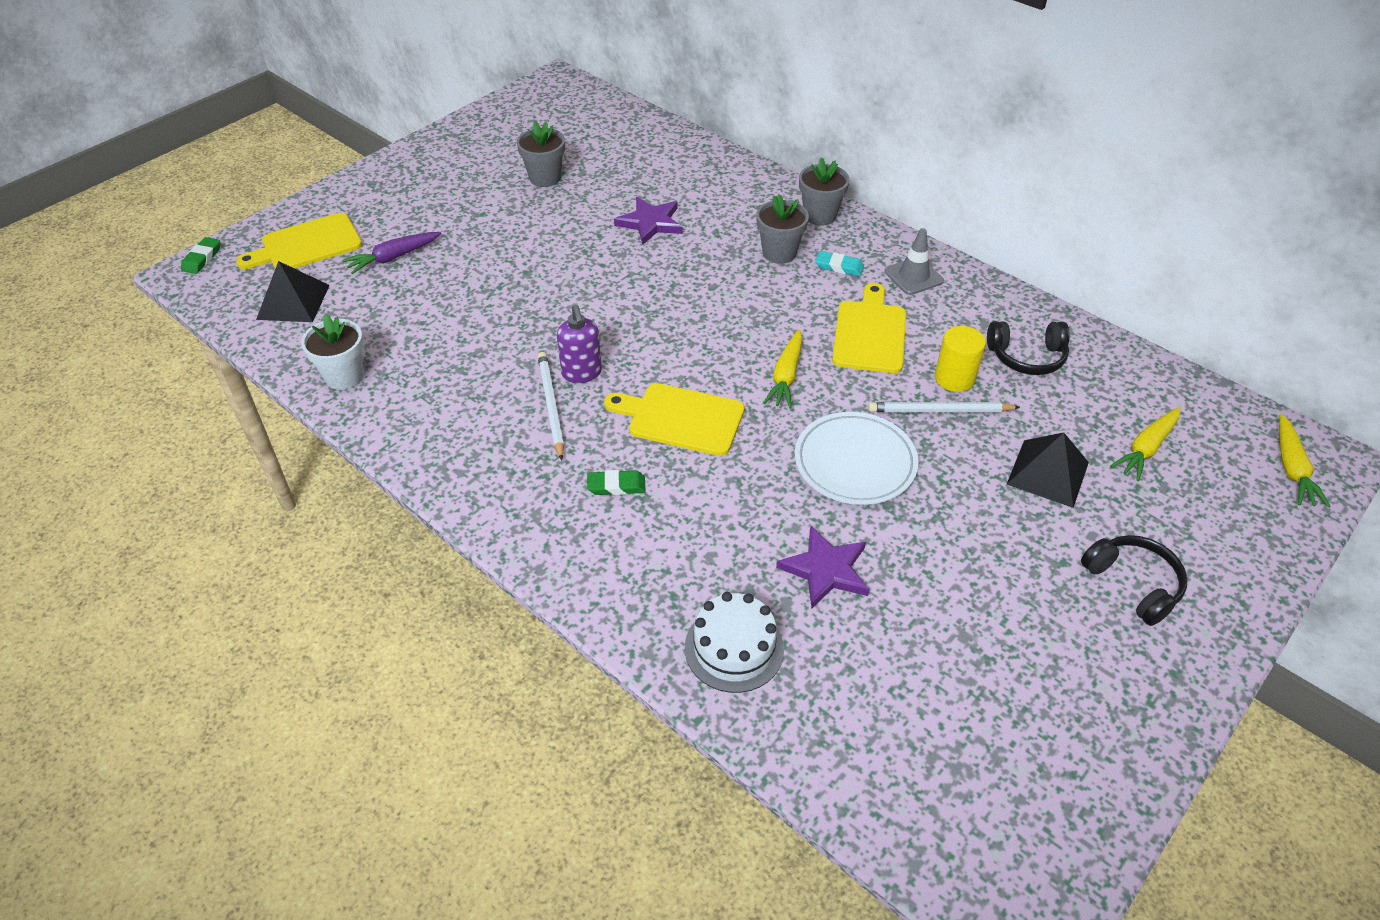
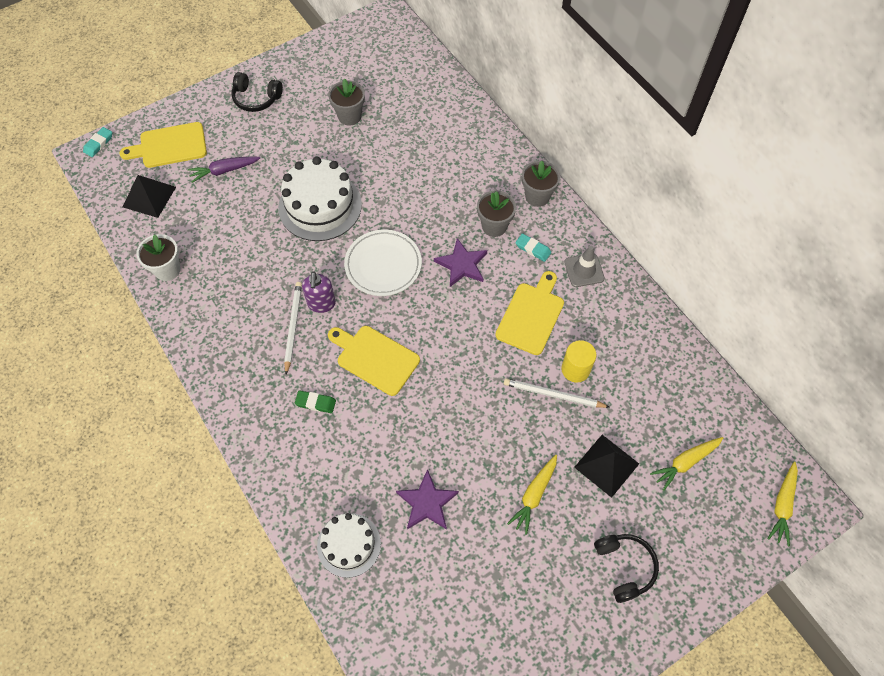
camera: 15 degrees right, 15 degrees up
green eraser [181,237,220,274] -> turquoise eraser [83,127,112,157]
purple star [614,197,682,245] -> purple star moved to [434,238,487,287]
yellow carrot [763,330,802,409] -> yellow carrot moved to [507,455,557,534]
white plate [795,412,918,505] -> white plate moved to [344,230,422,296]
black headphones [987,321,1070,375] -> black headphones moved to [232,72,283,112]
none -> white cake [278,157,362,241]

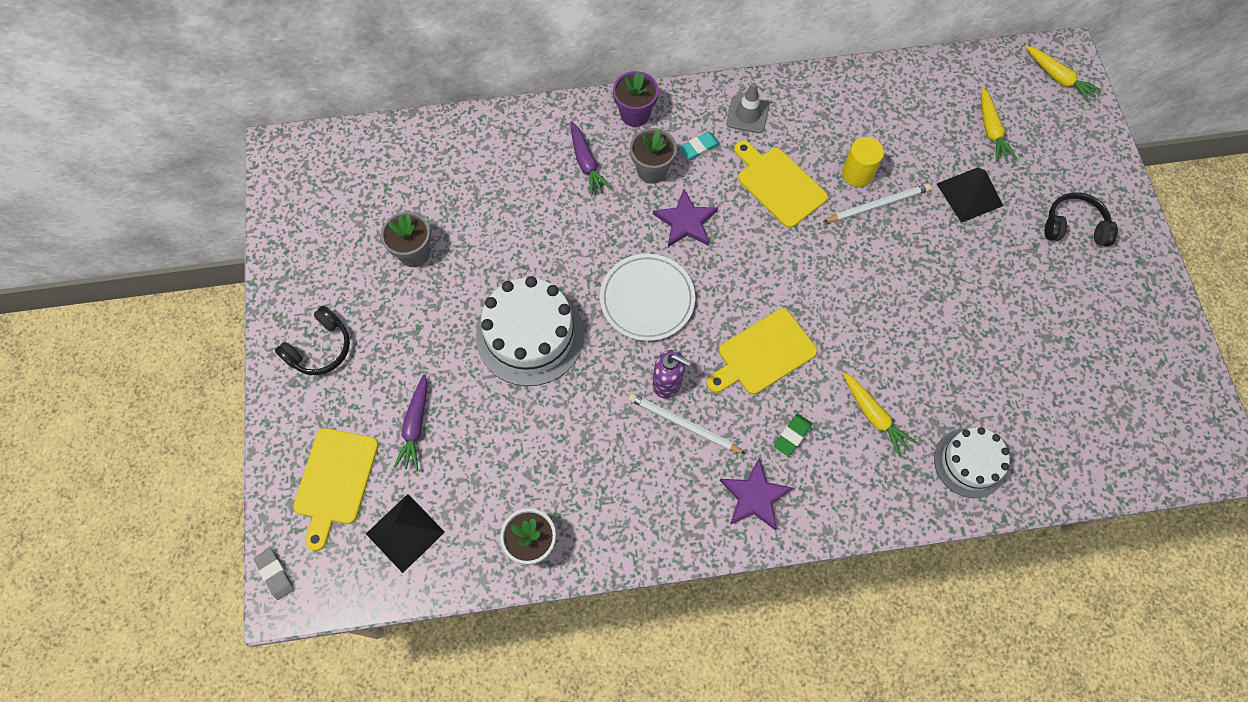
camera: 65 degrees left, 5 degrees up
turquoise eraser [83,127,112,157] -> grey eraser [254,548,294,600]
purple star [396,469,459,530] -> purple star moved to [720,458,793,530]
white pencil [504,378,609,408] -> white pencil turned 150 degrees counterclockwise [823,184,931,222]
yellow carrot [507,455,557,534] -> yellow carrot moved to [843,372,917,457]
grey flower pot [522,161,560,207] -> purple flower pot [613,71,659,127]
none -> purple carrot [571,121,612,196]

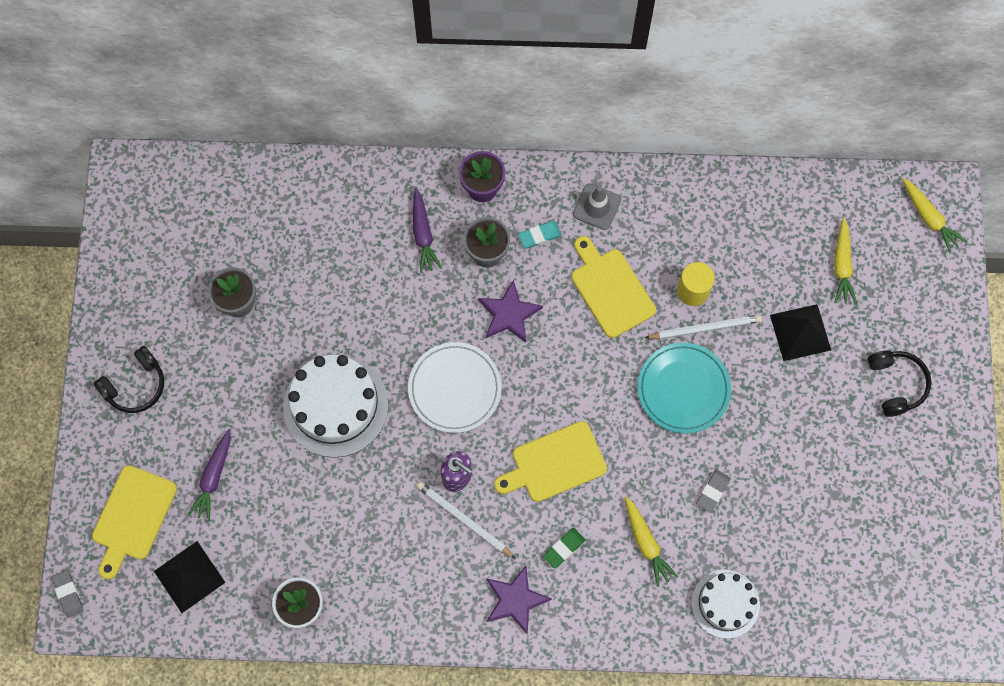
camera: 10 degrees right, 5 degrees up
black headphones [1045,192,1118,247] -> black headphones turned 60 degrees clockwise [868,351,932,417]
none -> turquoise plate [637,343,731,433]
none -> grey eraser [696,470,731,513]

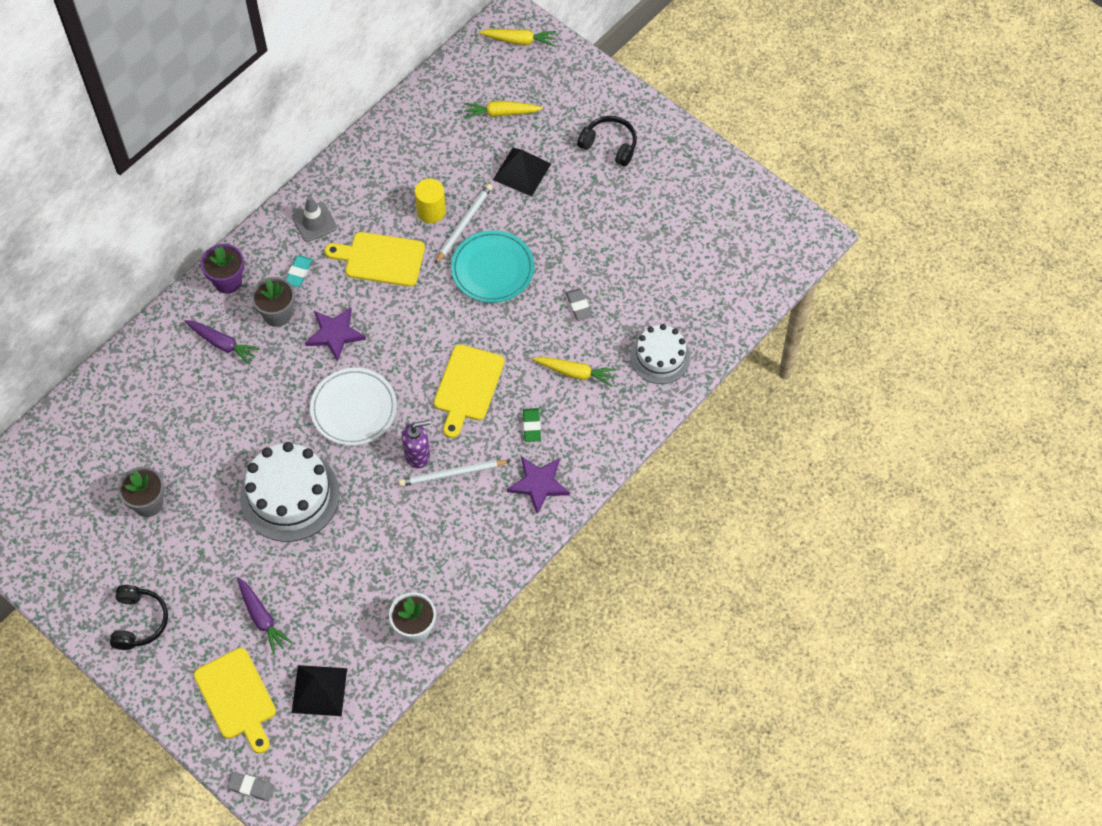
camera: 50 degrees left, 10 degrees down
yellow carrot [834,218,857,304] -> yellow carrot turned 135 degrees clockwise [464,101,543,119]

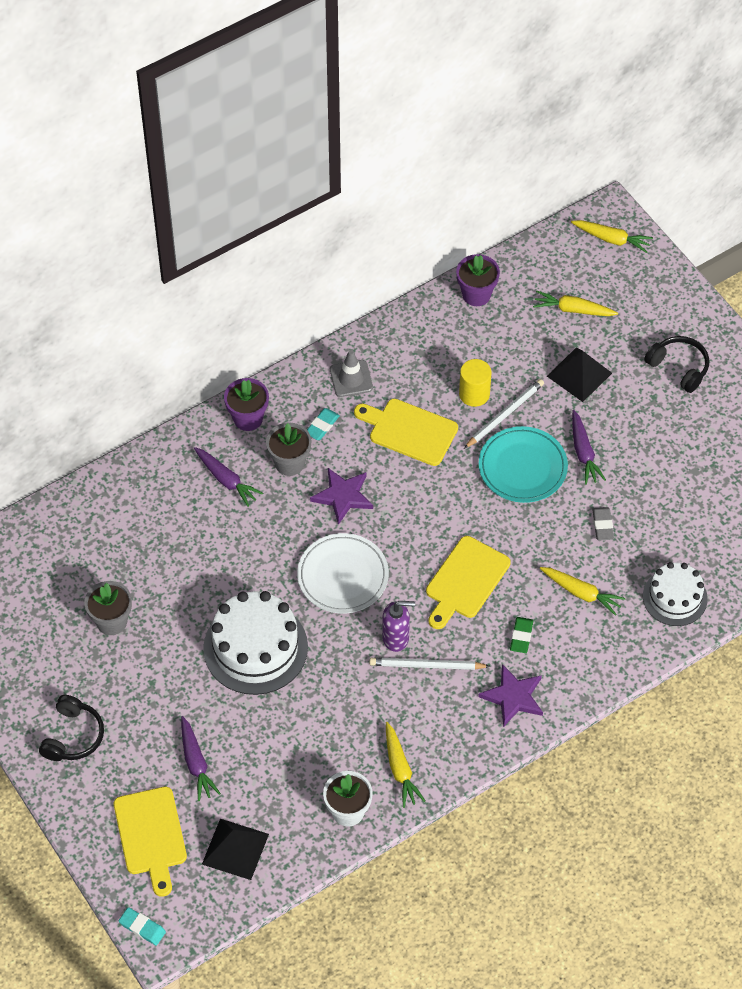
camera: 15 degrees right, 5 degrees down
grey eraser [227,772,274,801] -> turquoise eraser [119,907,166,946]
none -> yellow carrot [386,722,425,808]
none -> purple flower pot [456,254,500,306]
none -> purple carrot [572,410,606,485]

